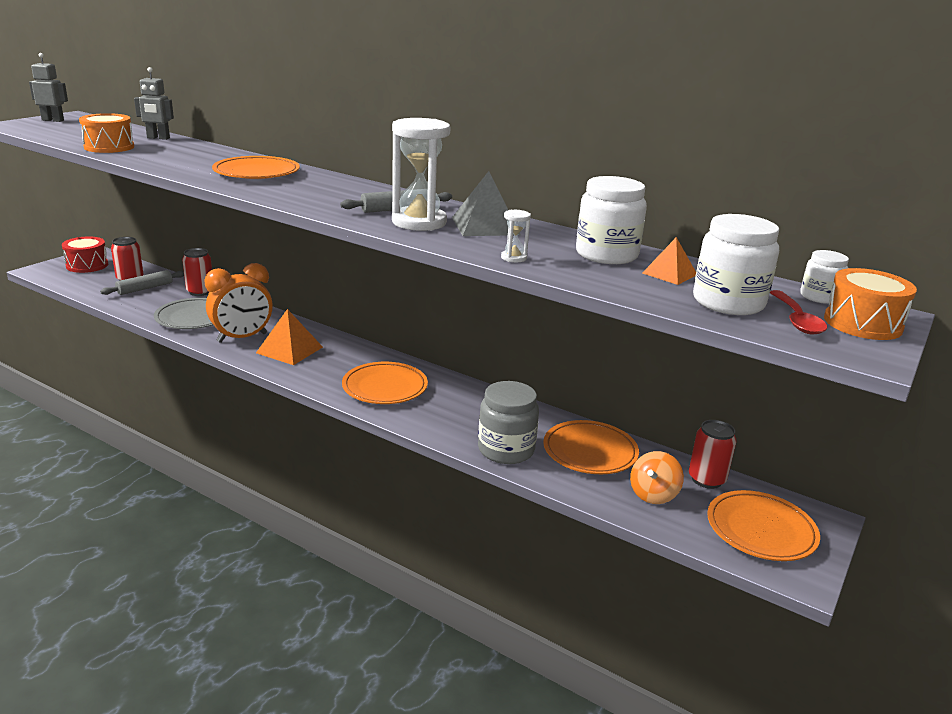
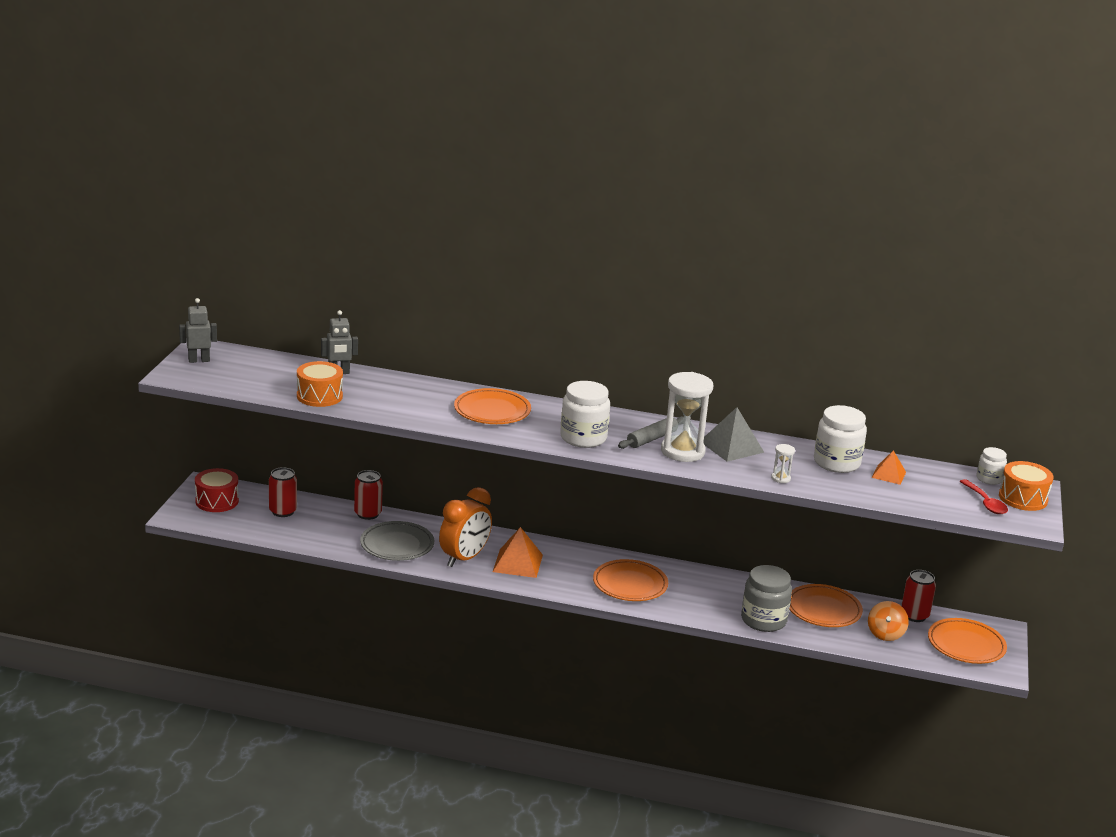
camera: 20 degrees left, 0 degrees up
grey rolling pin [100,270,184,295] -> none
white jar [693,214,779,315] -> white jar moved to [560,381,610,448]

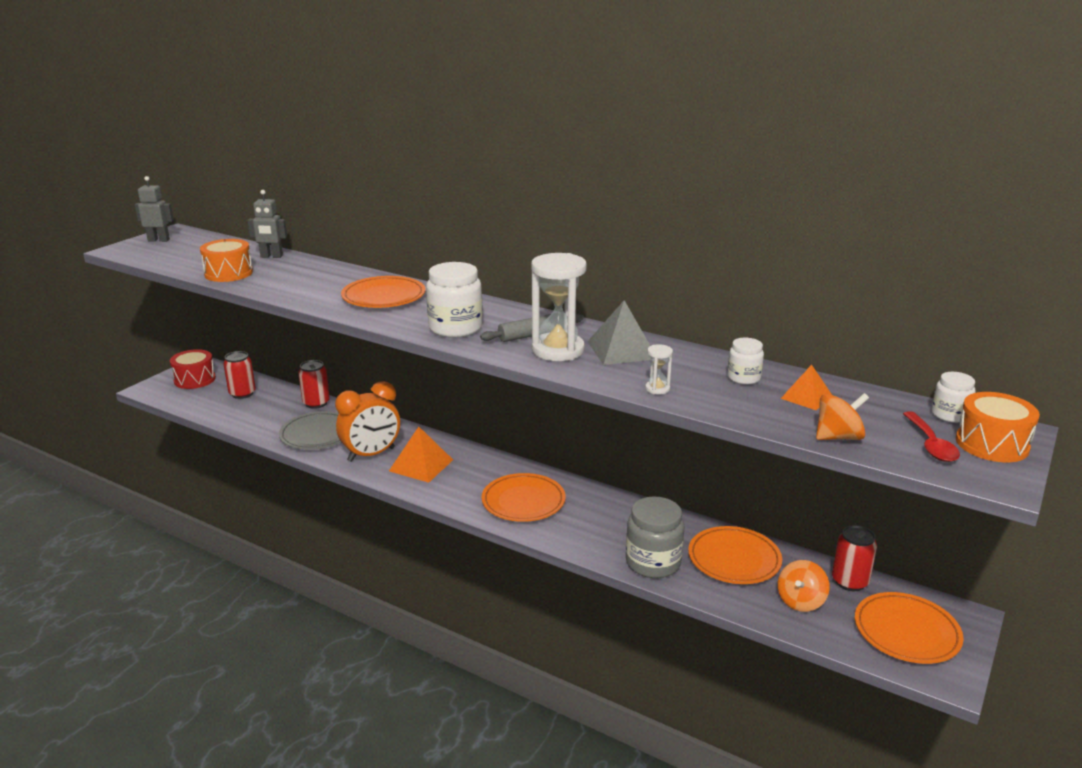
camera: 20 degrees right, 0 degrees up
white jar [814,405,867,473] -> white jar [727,338,764,385], size x0.55
none -> orange spinning top [816,393,869,440]

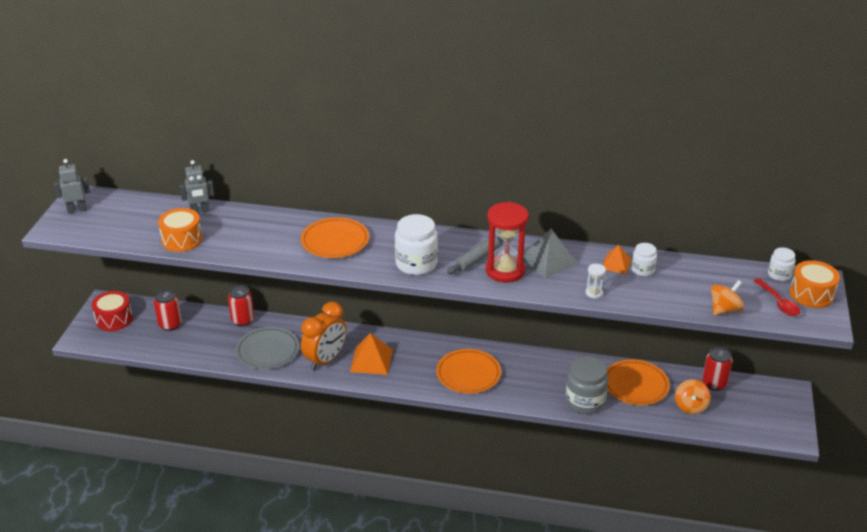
camera: 20 degrees left, 10 degrees up
white hourglass [531,253,587,361] -> red hourglass [486,202,529,283]
orange pyramid [781,365,832,410] -> orange pyramid moved to [603,245,631,274]
orange plate [855,592,964,664] -> none

